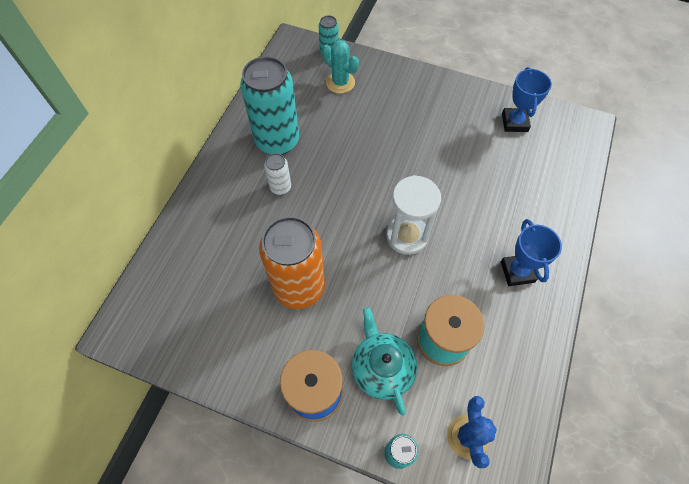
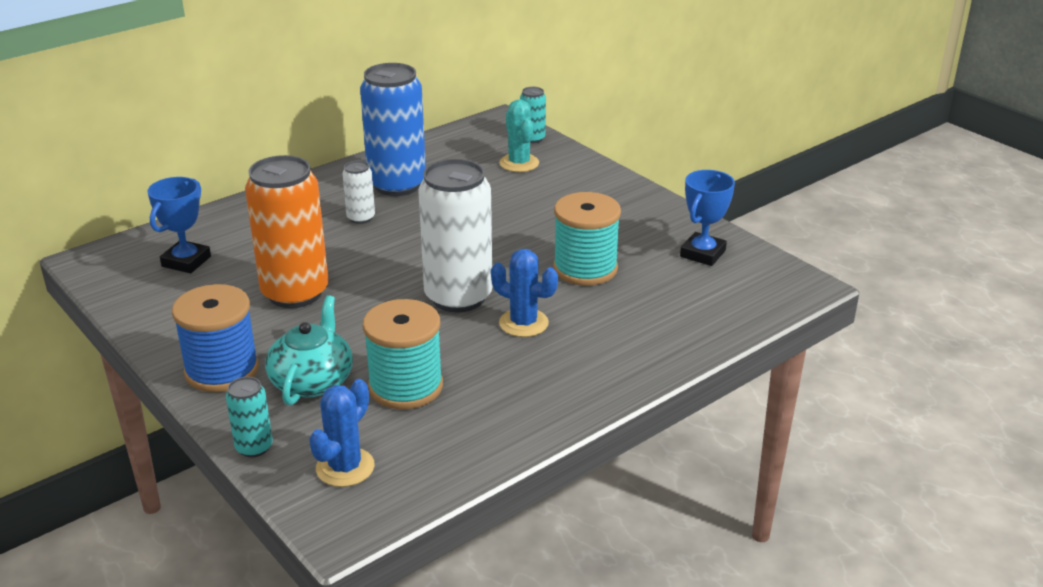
camera: 30 degrees right, 30 degrees down
turquoise can [240,56,299,155] -> blue can [360,63,426,196]
white hourglass [386,175,441,255] -> white can [418,159,493,313]
blue trophy [501,219,562,286] -> blue trophy moved to [147,177,211,273]
none -> blue cactus [491,249,558,337]
none -> turquoise spool [553,192,621,286]

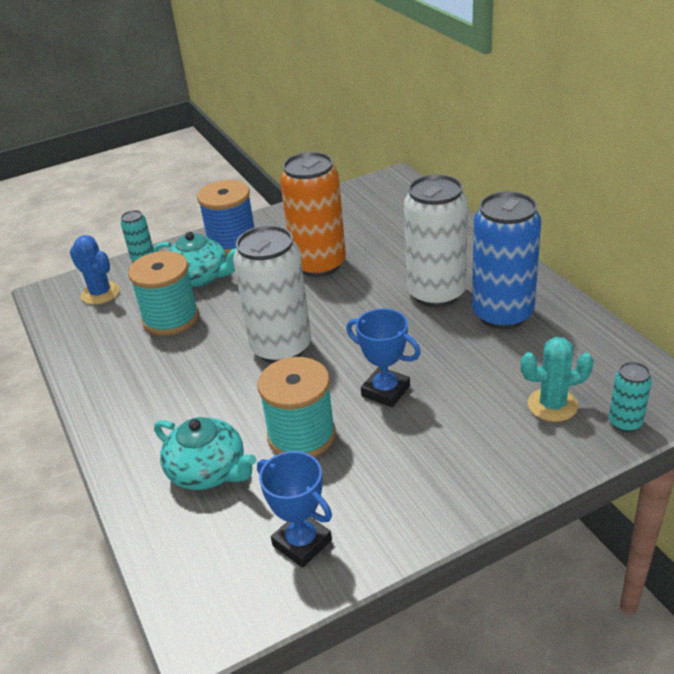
camera: 105 degrees right, 5 degrees up
blue trophy [147,177,211,273] -> blue trophy moved to [346,309,421,407]
white can [343,161,375,224] -> white can [404,174,468,307], size x2.16
blue cactus [491,249,558,337] -> none
none -> turquoise teapot [154,417,257,490]

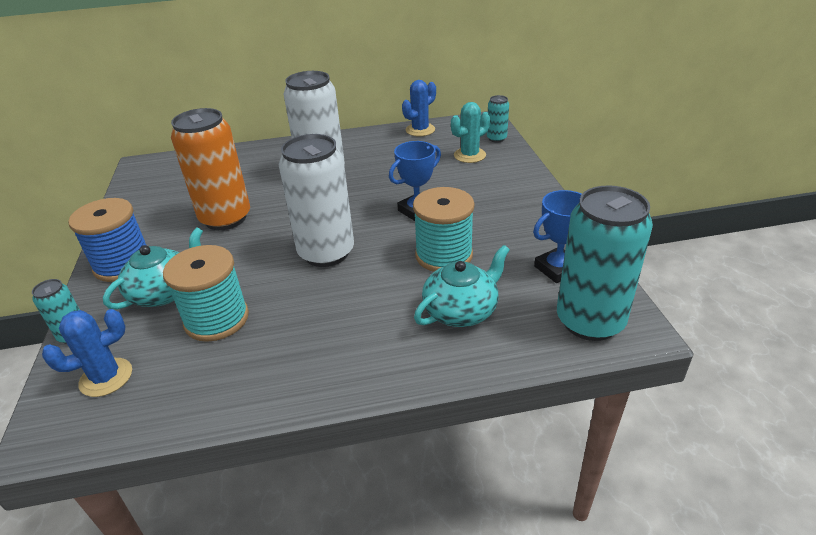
camera: 75 degrees left, 0 degrees up
blue can [472,191,541,329] -> none
turquoise cactus [521,337,594,422] -> turquoise cactus turned 45 degrees clockwise [451,102,490,163]
none -> blue cactus [402,80,436,137]
none -> turquoise can [557,186,653,341]

